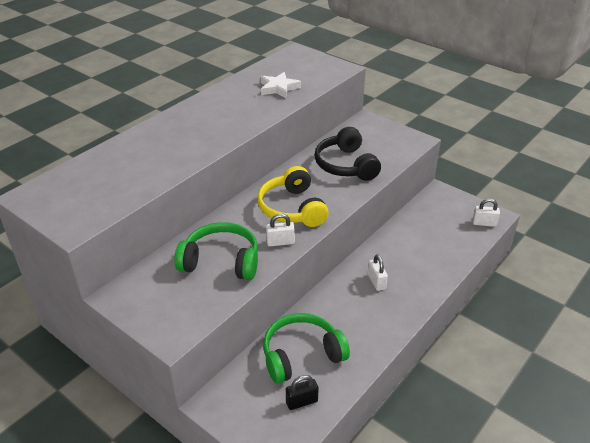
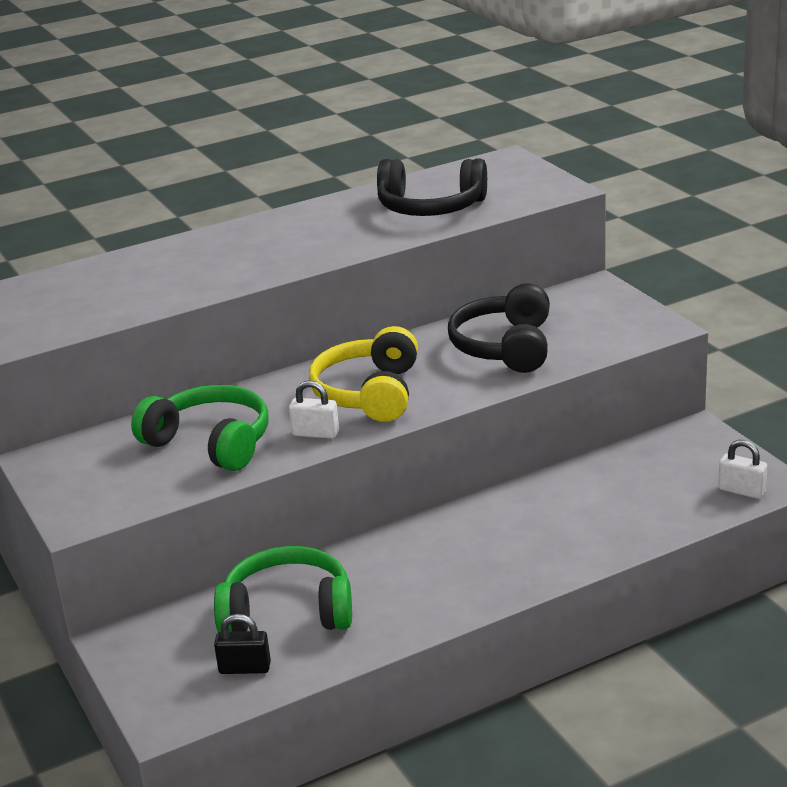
camera: 25 degrees right, 10 degrees down
white star [261,72,301,99] -> black headphones [377,159,487,216]
white padlock [368,254,388,291] -> none

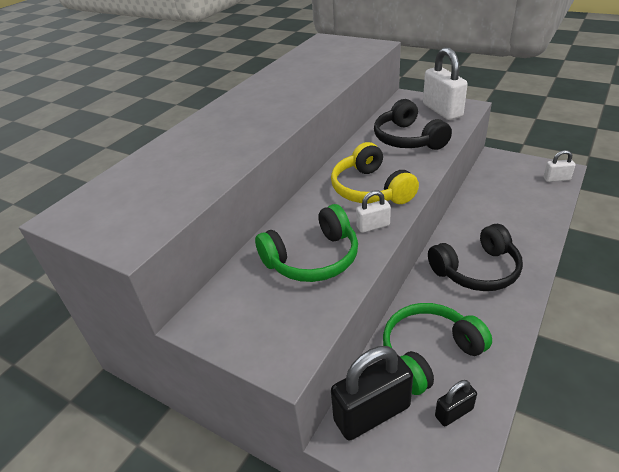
camera: 30 degrees left, 10 degrees up
green headphones [131,385,268,471] -> green headphones turned 150 degrees clockwise [255,204,358,282]
black headphones [377,159,487,216] -> black headphones moved to [428,224,523,291]
none -> black padlock [331,346,413,441]
none -> white padlock [423,47,468,120]

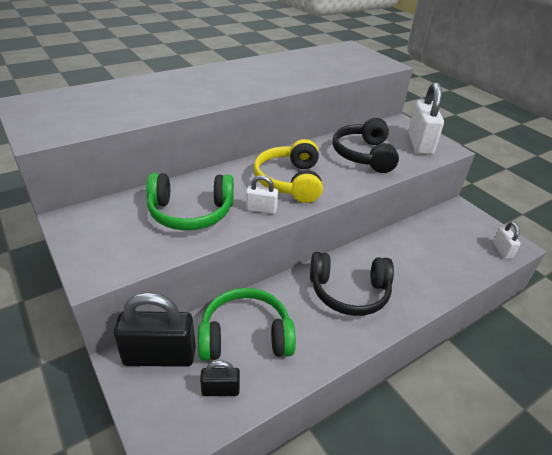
camera: 20 degrees right, 0 degrees up
white padlock [543,150,575,182] -> white padlock turned 60 degrees clockwise [493,222,521,259]

